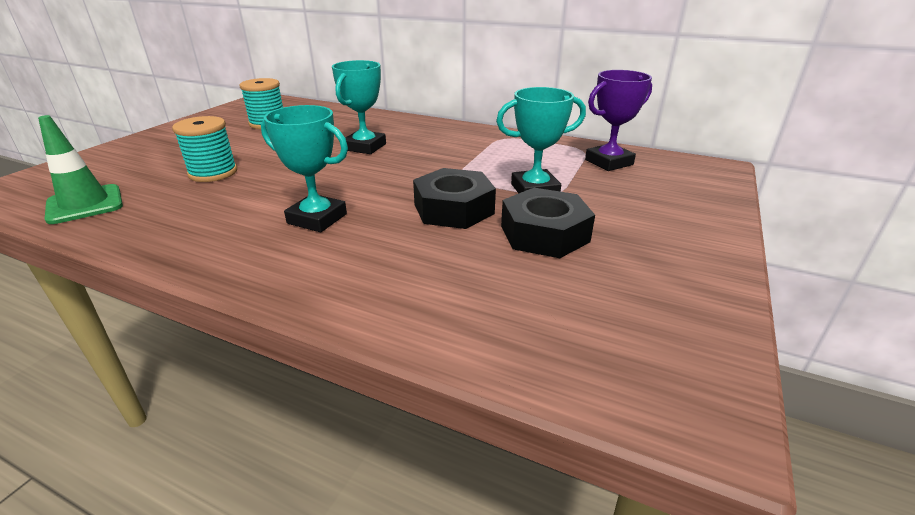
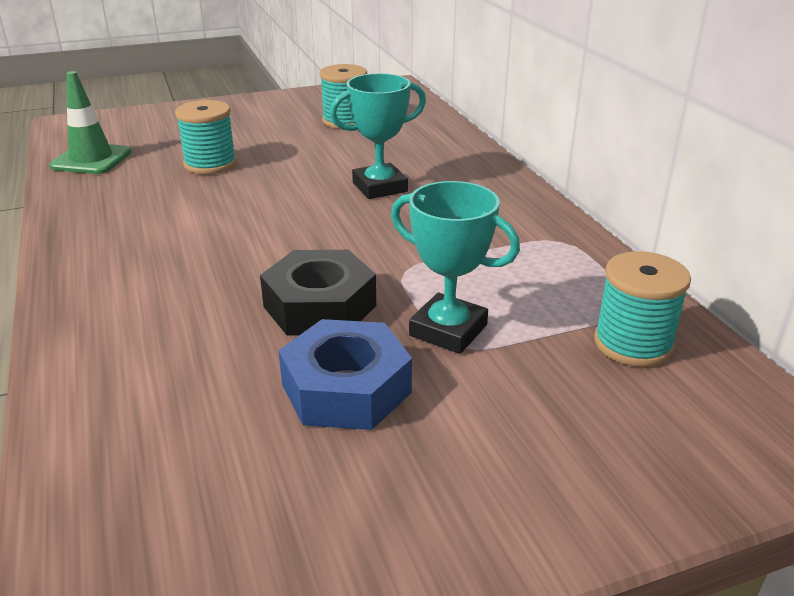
camera: 45 degrees right, 0 degrees up
turquoise trophy [261,105,348,232] -> none
black nut [501,188,595,258] -> blue nut [278,319,412,430]
purple trophy [585,70,652,171] -> turquoise spool [594,251,691,367]

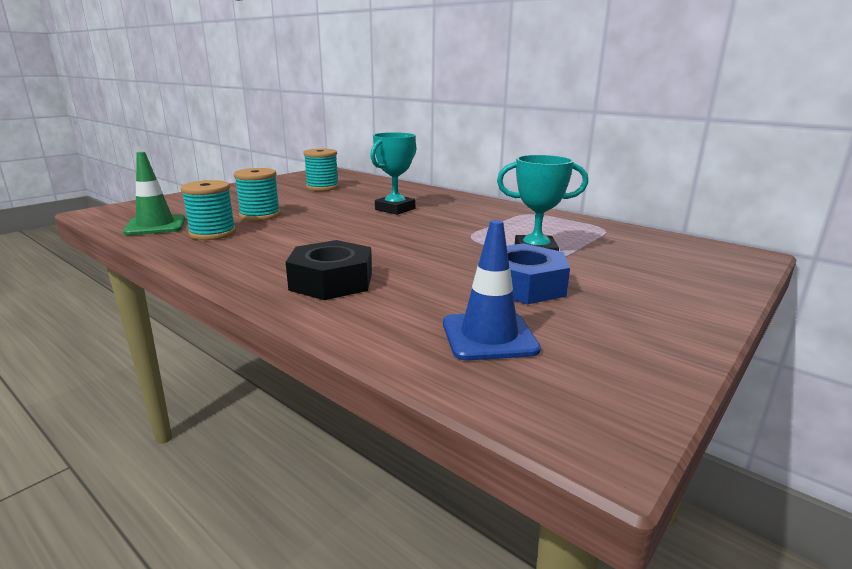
camera: 30 degrees left, 10 degrees down
black nut [260,250,376,336] -> black nut moved to [286,240,372,300]
turquoise spool [594,251,691,367] -> turquoise spool moved to [180,180,236,240]
none -> blue traffic cone [443,220,541,361]

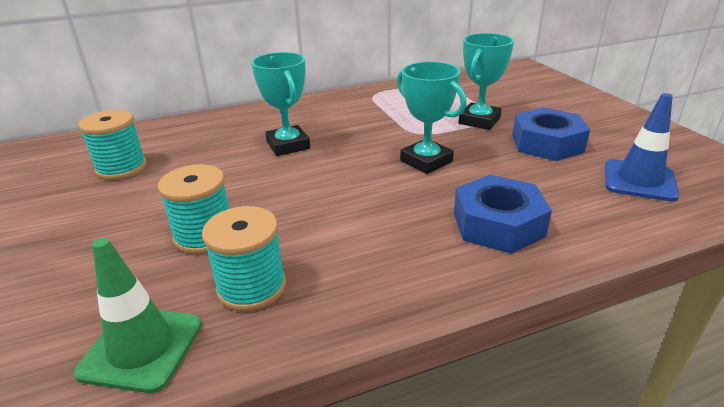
camera: 60 degrees left, 10 degrees up
black nut [286,240,372,300] -> blue nut [454,175,552,254]
none -> turquoise trophy [397,62,467,174]

